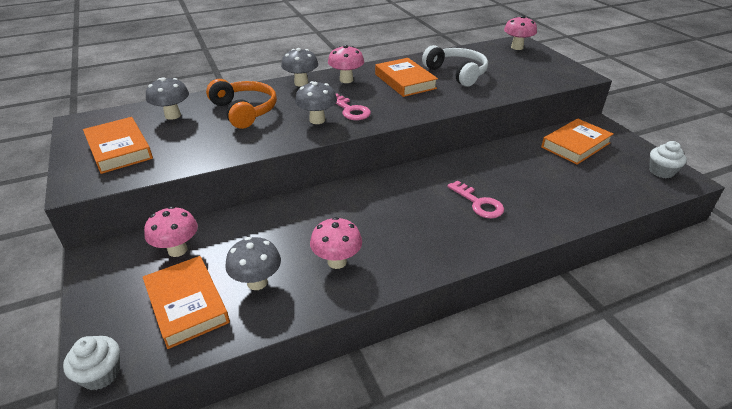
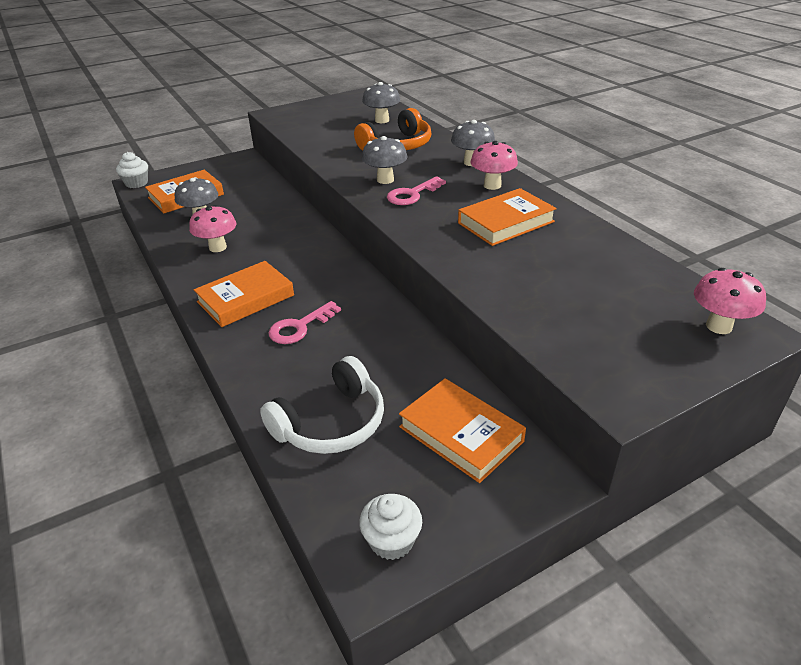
camera: 85 degrees right, 0 degrees up
orange book [83,117,153,174] -> orange book moved to [194,261,294,327]
pink mushroom [144,206,198,257] -> none
white headphones [422,45,488,87] -> white headphones moved to [260,356,384,454]

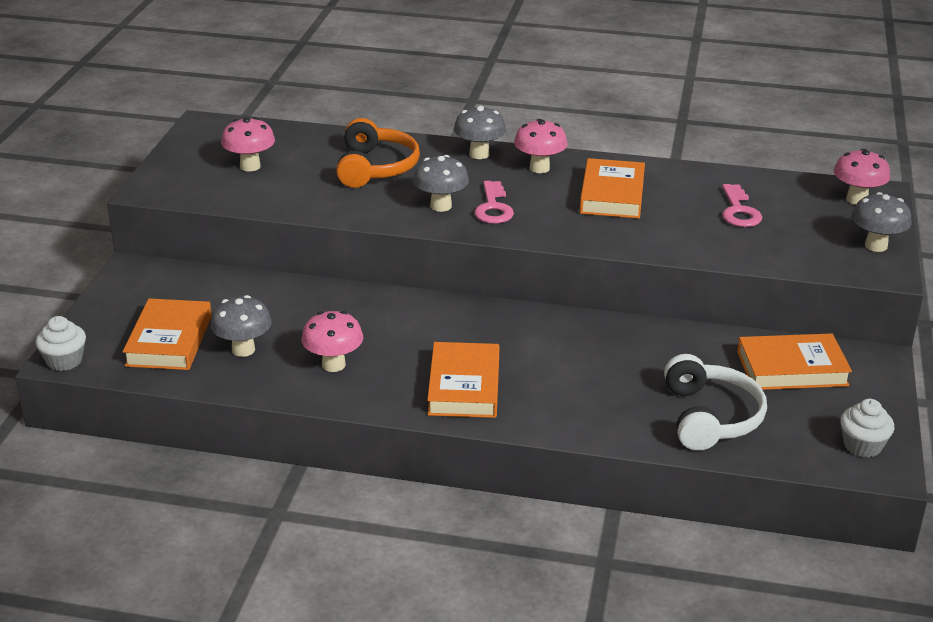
camera: 50 degrees left, 5 degrees down
pink key [269,301,341,344] -> pink key moved to [722,184,762,227]
grey mushroom [362,82,400,123] -> grey mushroom moved to [852,192,912,252]
none -> pink mushroom [221,117,275,171]

